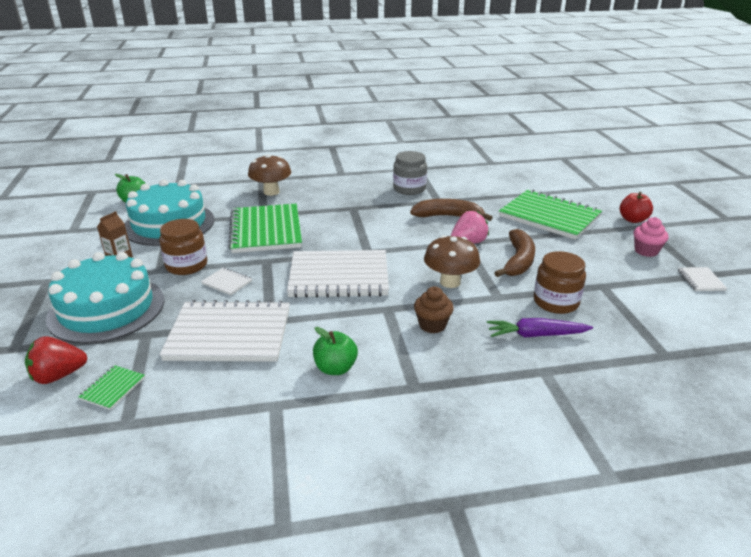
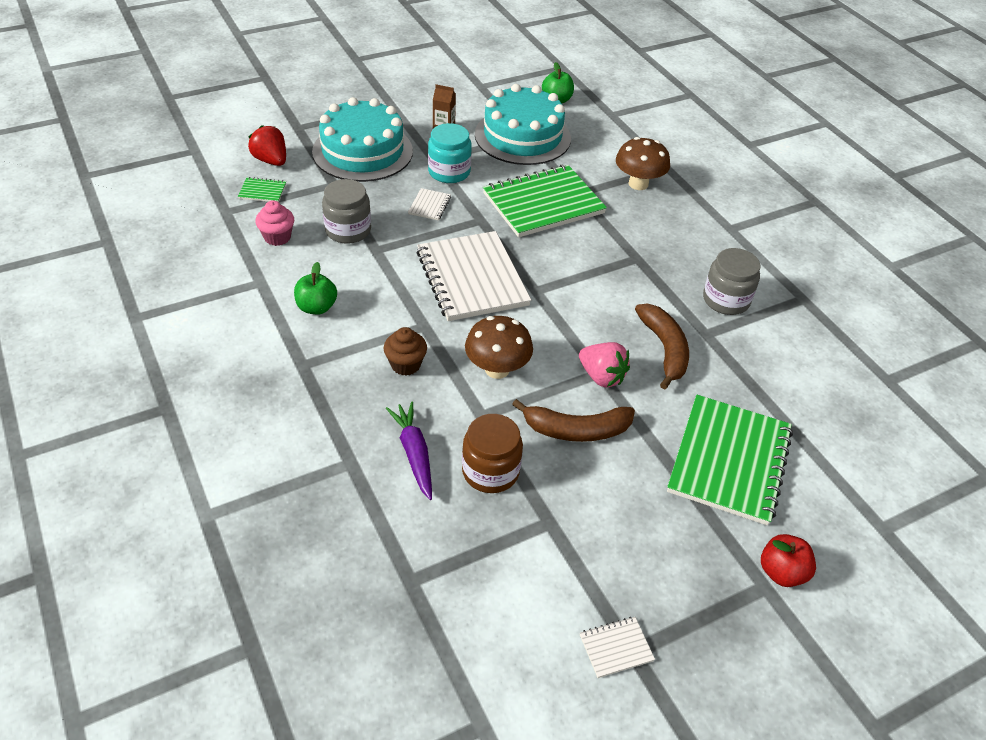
camera: 70 degrees right, 15 degrees up
brown jar [159,219,207,275] -> turquoise jar [428,123,472,183]
white notebook [160,300,290,362] -> grey jar [322,179,371,244]
pink cupcake [634,217,669,257] -> pink cupcake moved to [255,201,294,246]

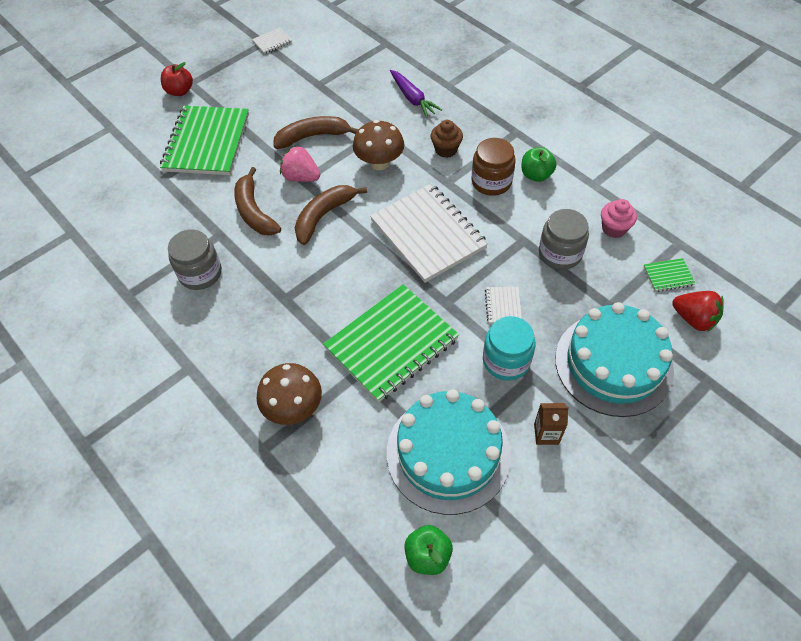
camera: 170 degrees right, 10 degrees up
brown jar [462,414,523,493] -> brown jar moved to [472,138,516,196]
none -> brown banana [295,185,367,245]

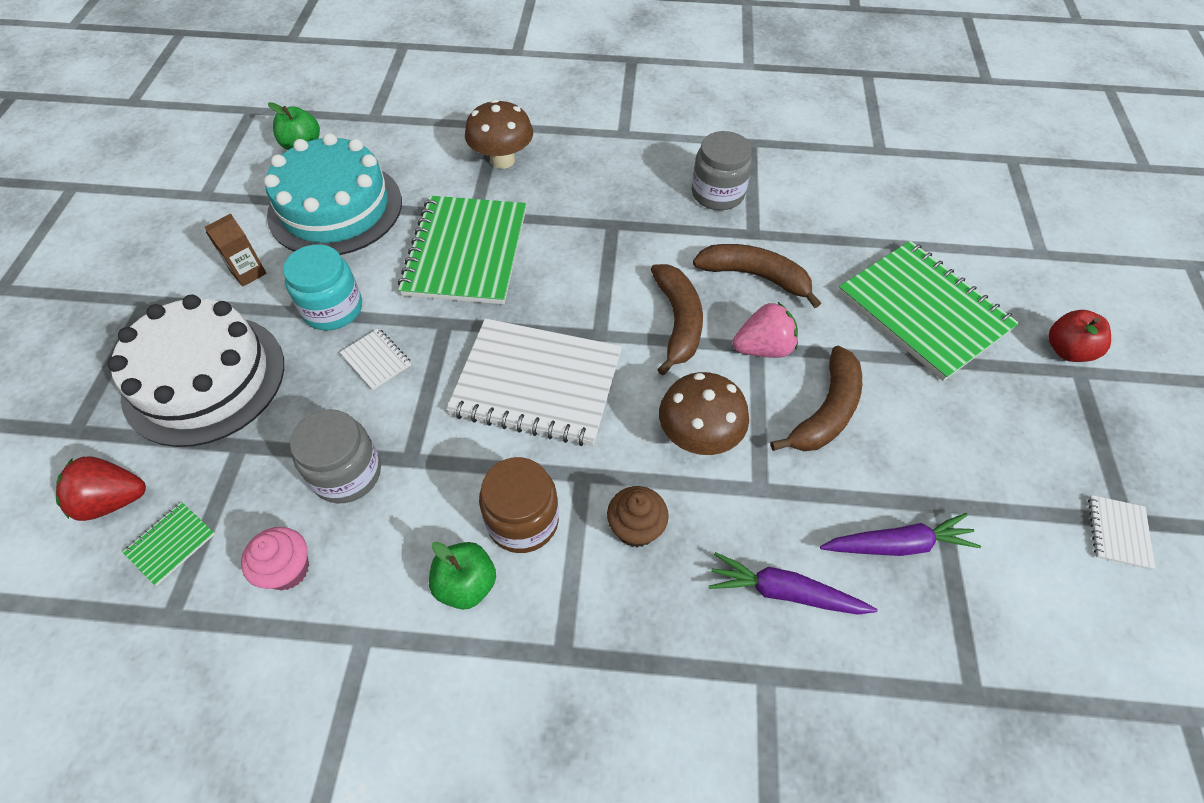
camera: 135 degrees right, 0 degrees up
turquoise cake [555,302,674,417] -> white cake [108,295,284,447]
none -> purple carrot [820,513,981,556]

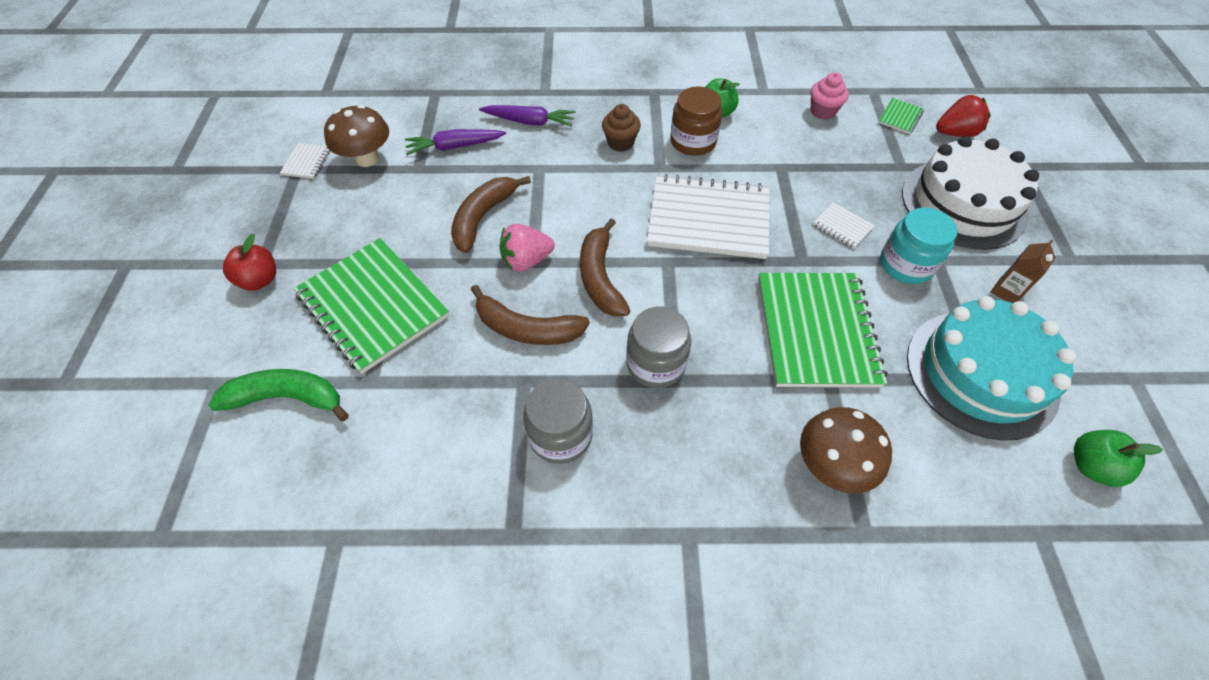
camera: 175 degrees right, 0 degrees up
grey jar [290,409,381,503] -> grey jar moved to [626,307,691,388]
brown mushroom [659,372,749,455] -> brown mushroom moved to [324,105,389,167]
none -> green banana [208,369,349,421]

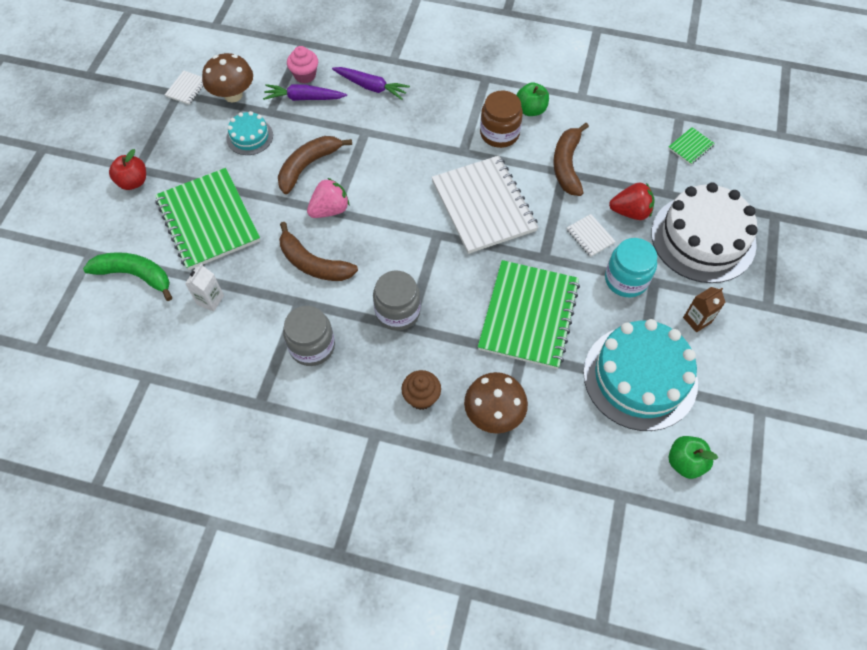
camera: 15 degrees right, 5 degrees up
pink strawberry [500,224,555,272] -> pink strawberry turned 150 degrees clockwise [307,178,349,218]
brown banana [580,218,630,316] -> brown banana moved to [553,123,589,196]
brown cupcake [602,104,641,152] -> brown cupcake moved to [401,370,441,410]
white notebook [647,174,769,259] -> white notebook turned 45 degrees clockwise [432,155,538,254]
pink cupcake [811,73,849,120] -> pink cupcake moved to [287,46,318,83]
red strawberry [936,95,991,137] -> red strawberry moved to [609,183,655,220]
none -> white carton [185,264,224,311]
none -> turquoise cake [226,111,273,155]

